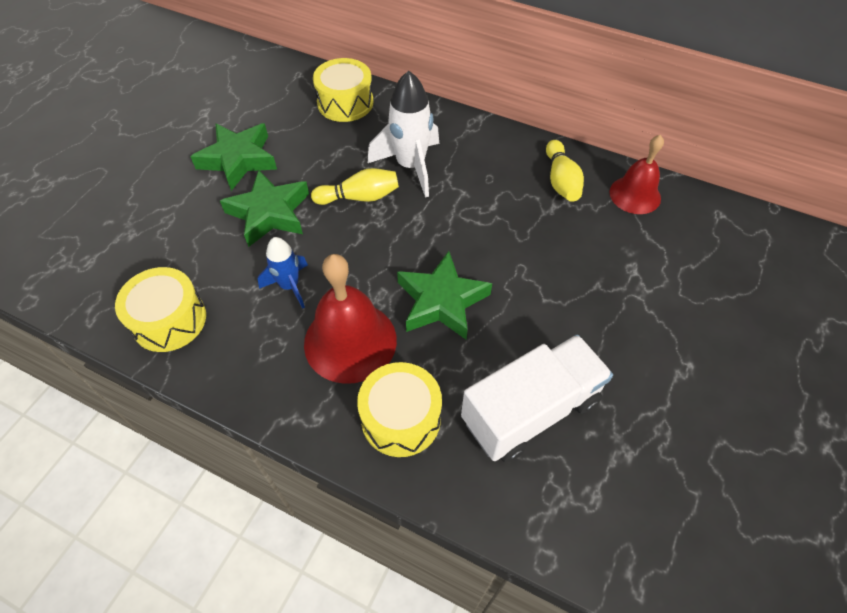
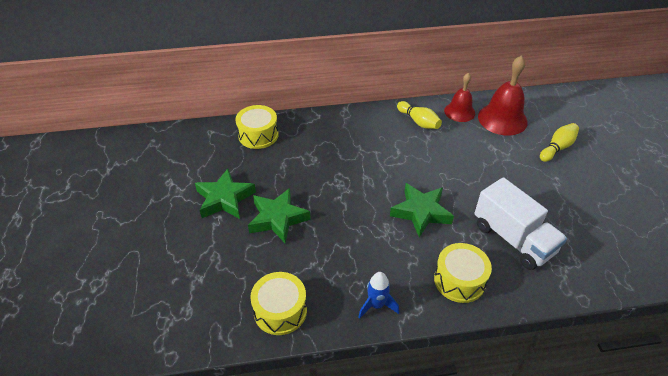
camera: 35 degrees left, 10 degrees down
blue rocket [258,237,308,309] -> blue rocket moved to [358,272,399,319]
red bell [304,254,397,384] -> red bell moved to [478,55,528,136]
yellow bowling pin [311,168,399,205] -> yellow bowling pin moved to [540,123,579,162]
white rocket [368,71,439,198] -> none
white truck [461,335,613,462] -> white truck turned 120 degrees clockwise [474,177,567,270]

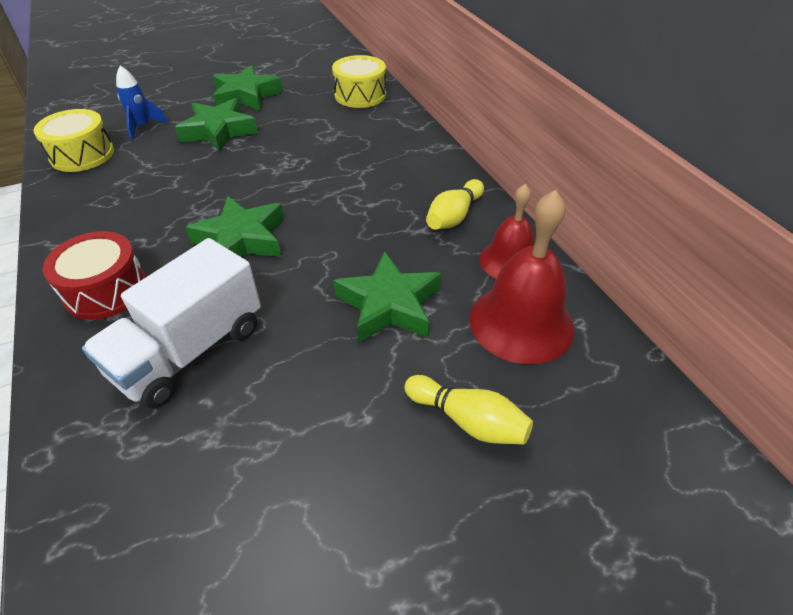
camera: 75 degrees right, 0 degrees up
blue rocket [358,272,399,319] -> blue rocket moved to [116,66,168,141]
yellow drum [434,243,492,303] -> red drum [42,231,146,320]
none -> green star [333,251,441,343]

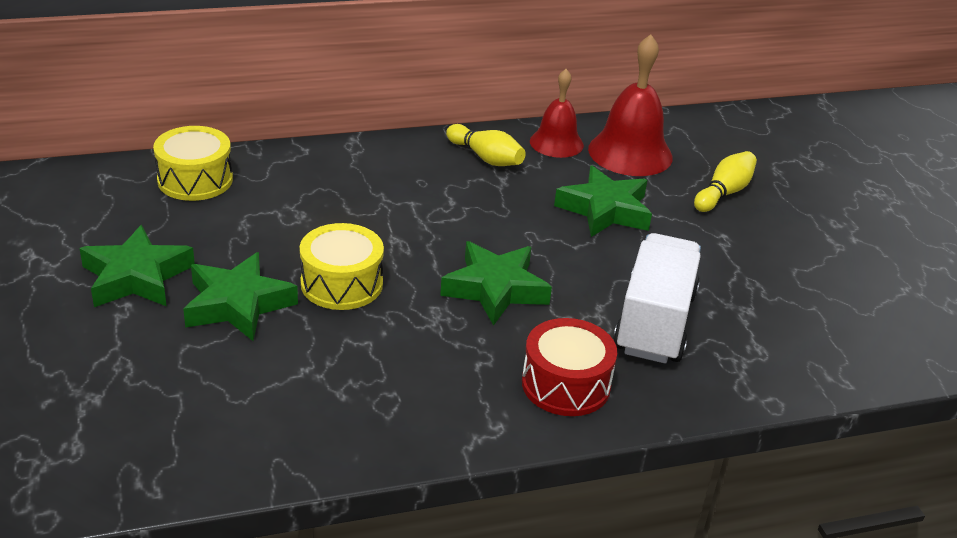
camera: 85 degrees left, 10 degrees down
yellow drum [33,109,114,172] -> yellow drum moved to [300,223,384,310]
white truck [82,238,261,409] -> white truck turned 120 degrees counterclockwise [613,233,701,364]
blue rocket [116,66,168,141] -> none

